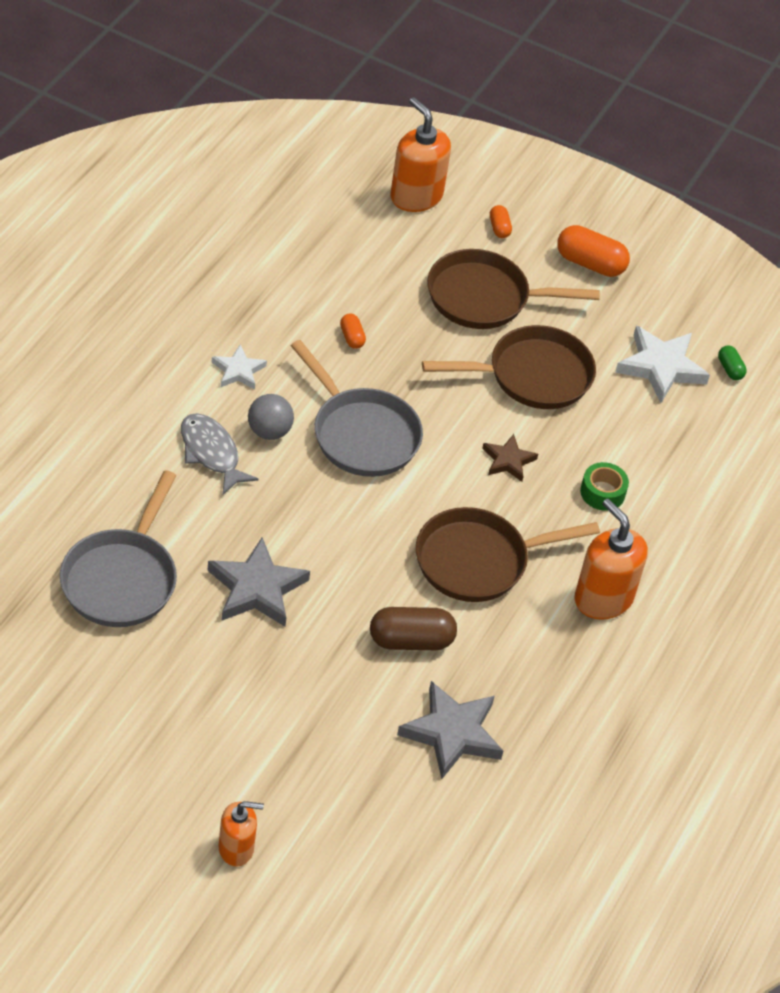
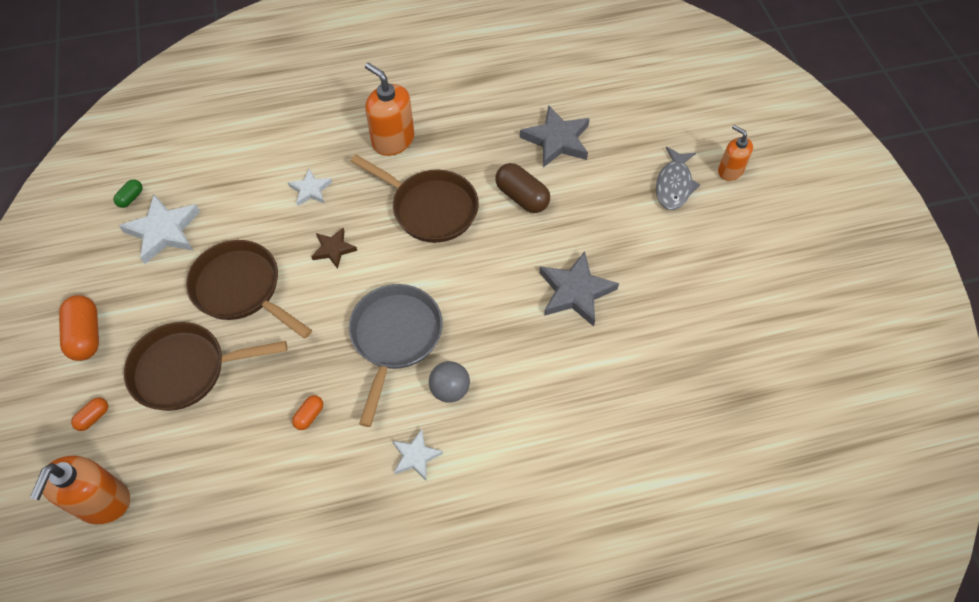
camera: 125 degrees left, 10 degrees up
grey pan [60,470,177,627] -> none
grey fish [181,413,259,495] -> grey fish moved to [656,147,700,210]
brown pan [427,249,600,329] -> brown pan turned 120 degrees clockwise [124,322,287,411]
orange soap dispenser [574,499,648,620] -> orange soap dispenser turned 120 degrees clockwise [365,63,414,156]
green tape [580,462,629,511] -> white star [288,169,332,206]

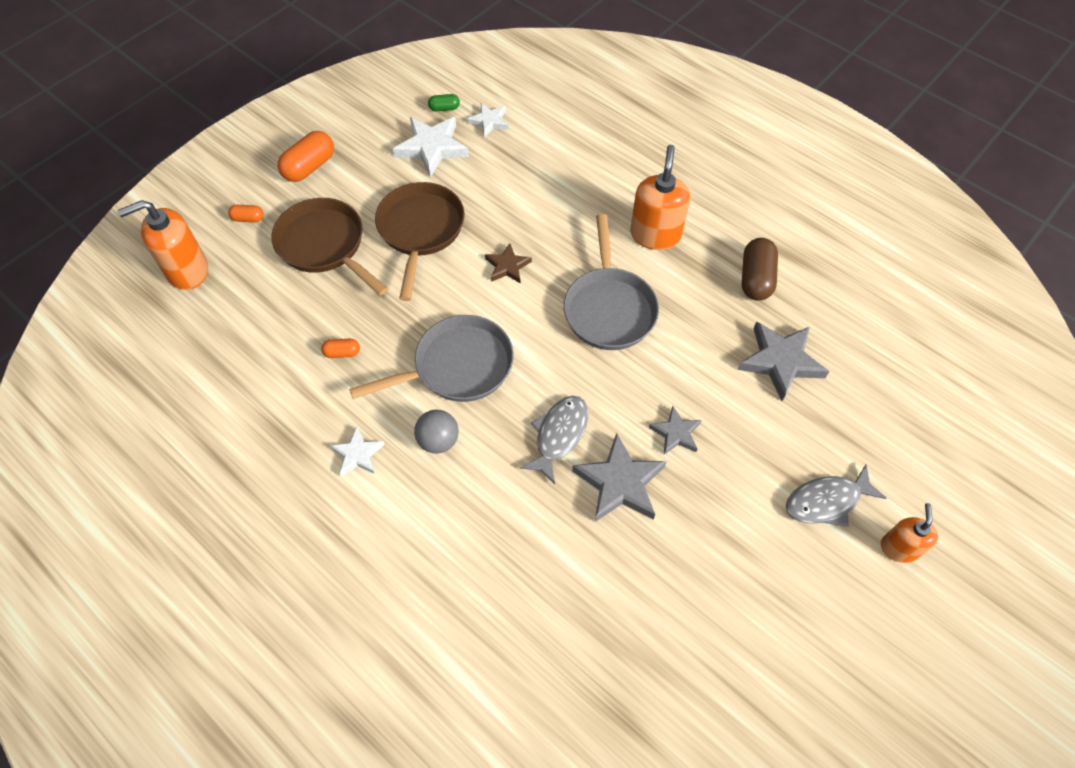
camera: 55 degrees right, 0 degrees up
white star [288,169,332,206] -> white star moved to [467,103,508,137]
brown pan [350,154,479,243] -> grey pan [564,214,659,350]
brown capsule [495,163,550,213] -> brown capsule moved to [742,238,778,301]
none -> grey fish [520,396,588,484]
none -> grey star [649,406,702,455]

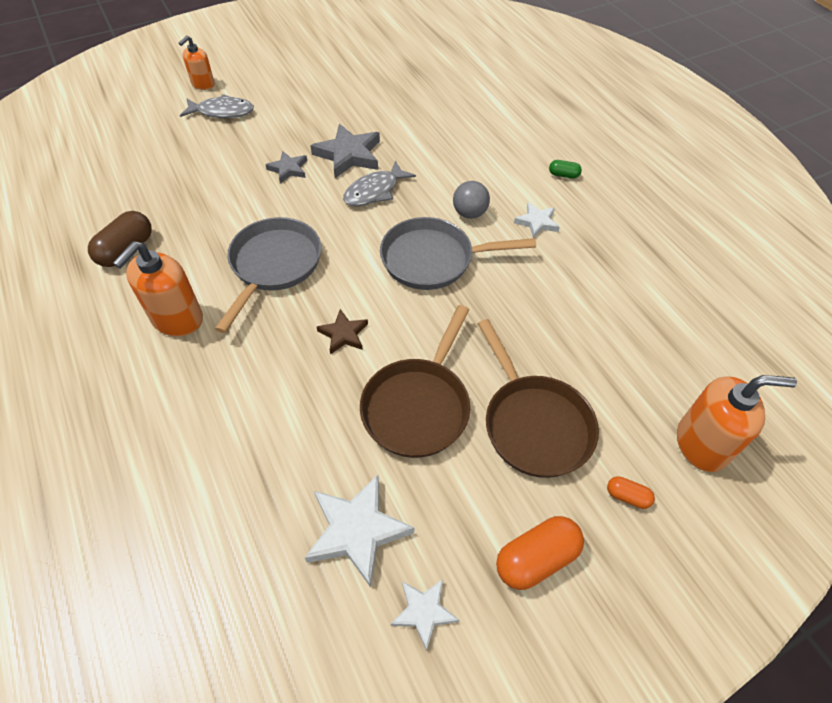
camera: 160 degrees left, 5 degrees down
orange capsule [321,339,360,358] -> none
green capsule [428,94,460,111] -> green capsule moved to [549,160,582,179]
white star [467,103,508,137] -> white star moved to [391,579,459,651]
grey star [737,321,829,401] -> none

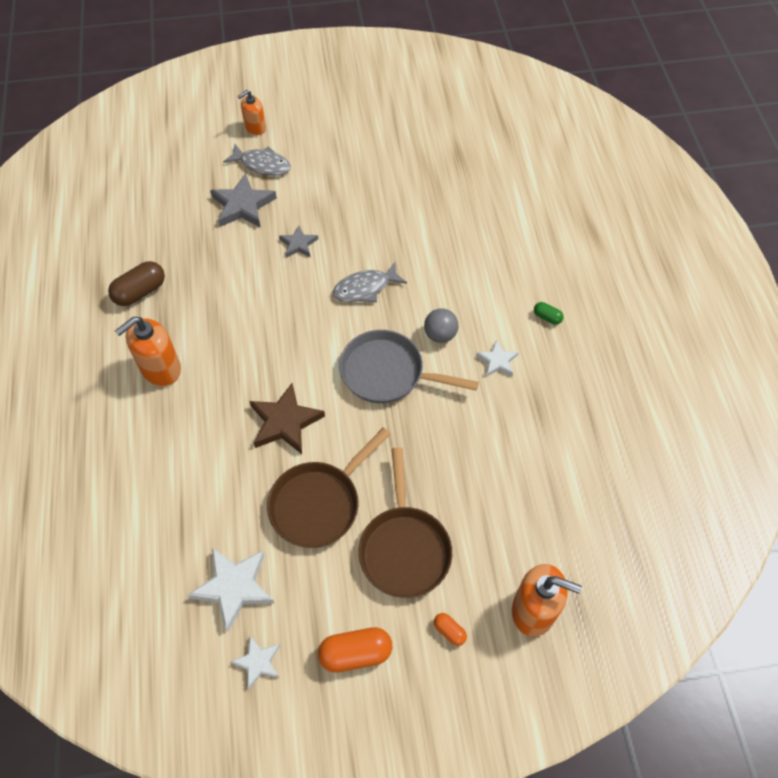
camera: 20 degrees right, 5 degrees up
grey pan [215,217,321,333] -> none
grey star [310,124,380,178] -> grey star moved to [210,173,277,228]
brown star [317,309,368,354] -> brown star [250,383,325,454], size x1.73

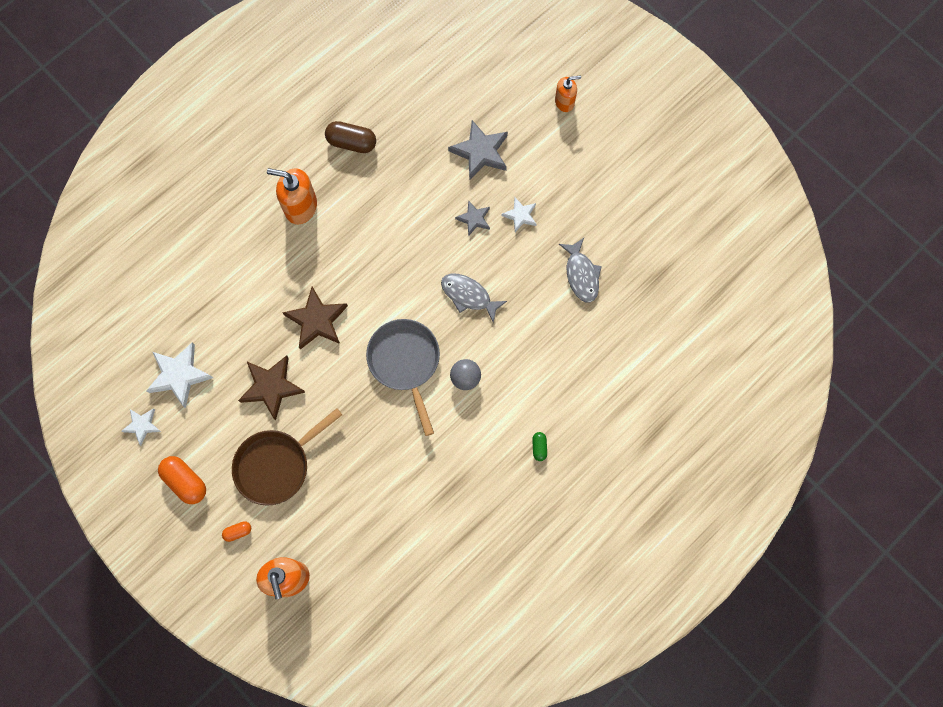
camera: 55 degrees right, 15 degrees up
grey fish [223,144,291,176] -> grey fish moved to [559,238,602,302]
orange soap dispenser [238,90,266,135] -> orange soap dispenser turned 150 degrees clockwise [555,75,581,112]
brown pan [267,428,390,548] -> brown star [238,355,305,421]
orange capsule [434,613,467,646] -> orange capsule turned 60 degrees clockwise [222,521,251,542]
white star [476,340,519,377] -> white star moved to [502,198,537,232]

